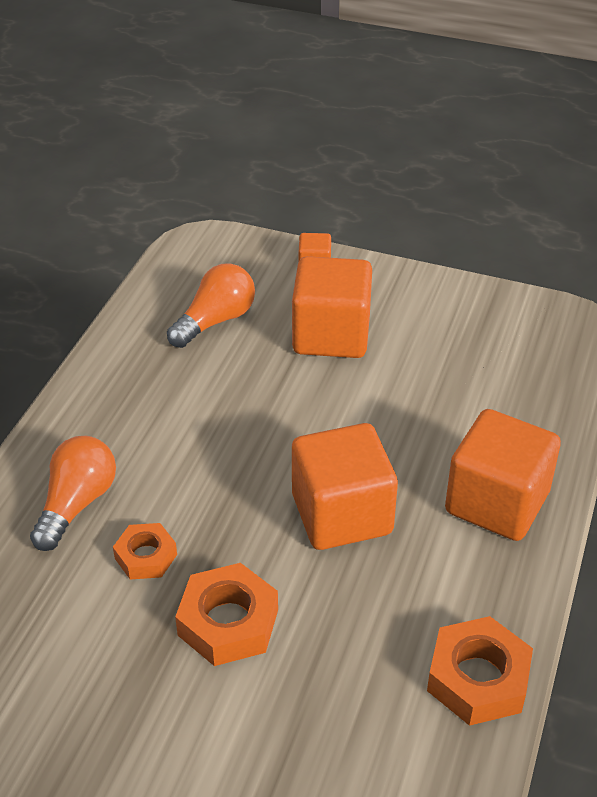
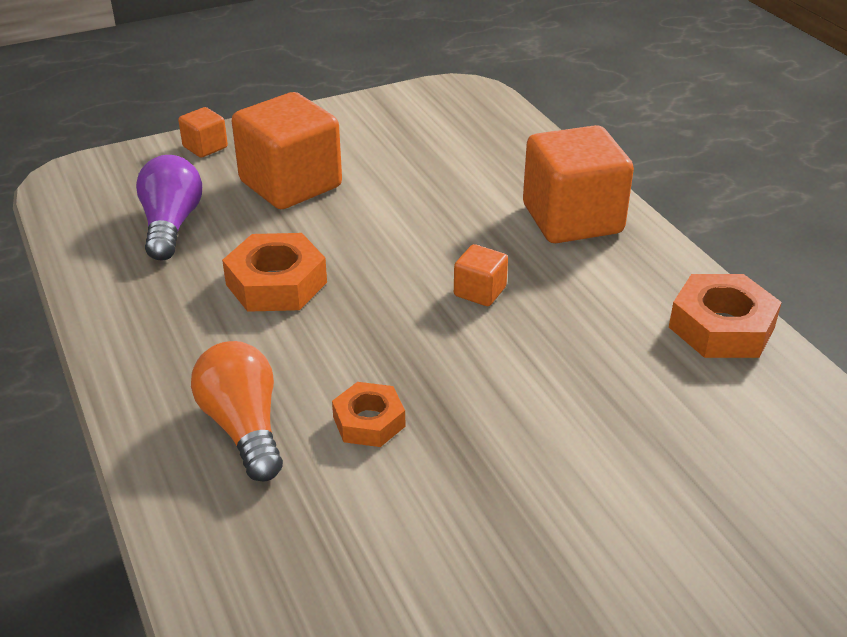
camera: 45 degrees left, 5 degrees down
orange light bulb [167,263,255,348] -> purple light bulb [136,155,202,260]
orange nut [175,563,278,666] -> orange nut moved to [222,233,327,312]
orange cube [292,423,398,550] -> orange cube [454,244,508,306], size x0.46

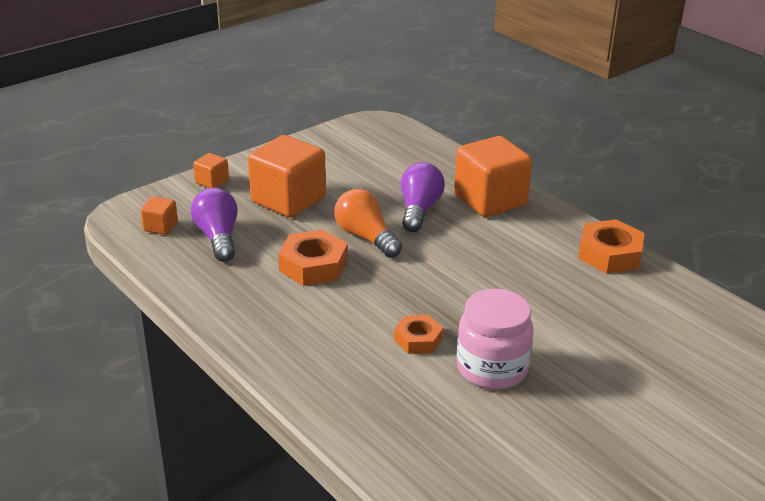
camera: 15 degrees left, 5 degrees down
orange light bulb [191,341,283,481] -> orange light bulb moved to [334,189,402,258]
orange cube [454,244,508,306] -> orange cube moved to [141,197,178,235]
none -> purple light bulb [401,162,445,232]
none -> pink jar [457,289,534,390]

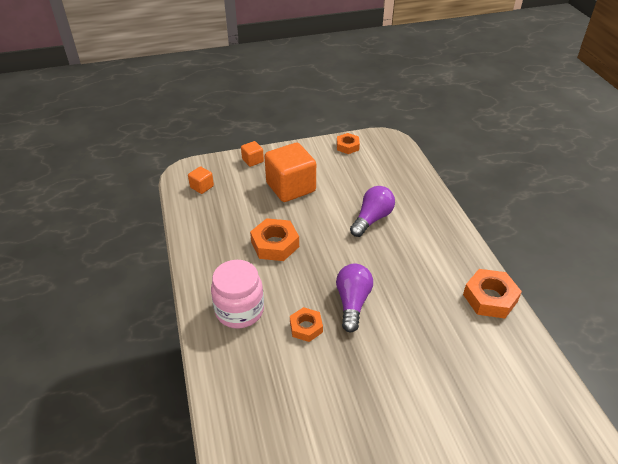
camera: 25 degrees right, 10 degrees up
purple light bulb [191,188,238,262] -> purple light bulb moved to [336,264,373,332]
orange light bulb [334,189,402,258] -> none
orange cube [454,136,532,217] -> none
pink jar [457,289,534,390] -> pink jar moved to [211,260,264,328]
none -> orange nut [337,133,360,154]

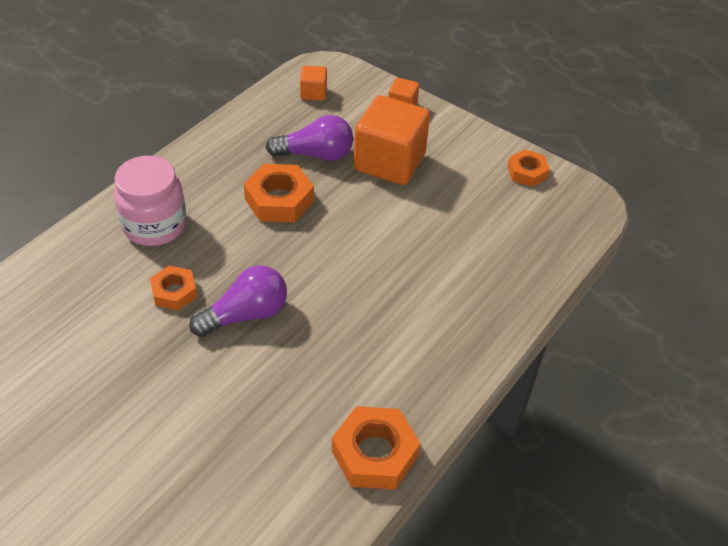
camera: 50 degrees right, 5 degrees up
purple light bulb [350,186,395,237] -> purple light bulb moved to [266,115,353,161]

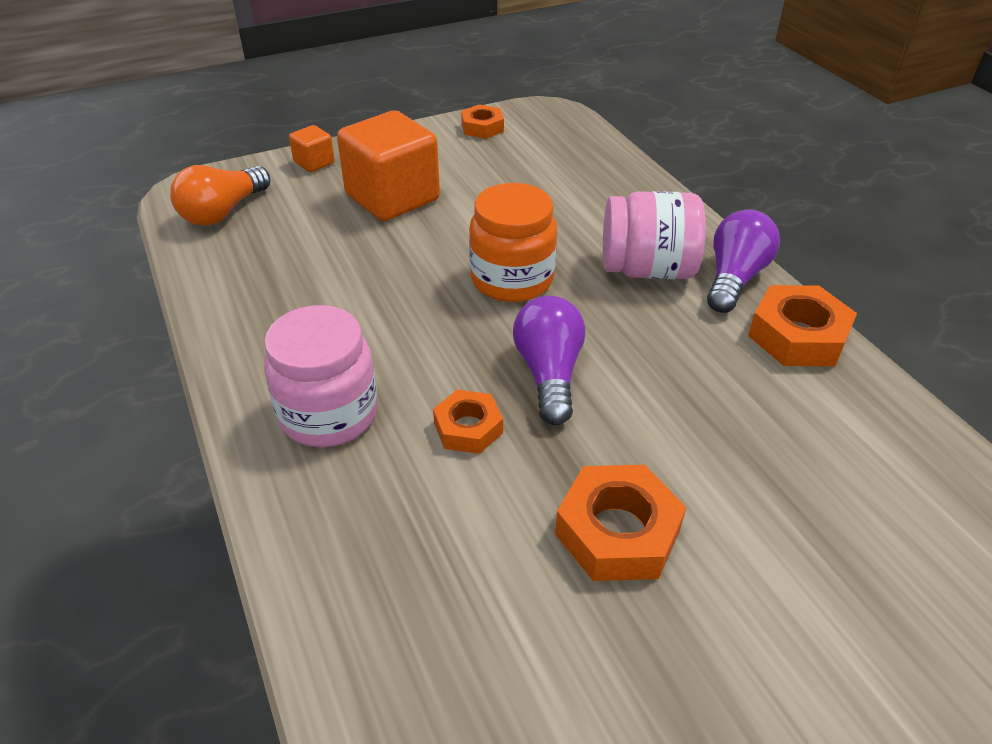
camera: 60 degrees left, 5 degrees down
orange nut [244,164,314,222] -> orange nut moved to [555,465,687,581]
purple light bulb [266,115,353,161] -> purple light bulb moved to [707,210,780,313]
orange cube [300,66,327,101] -> orange light bulb [170,165,270,226]
none -> orange jar [469,183,557,302]
none -> pink jar [603,191,706,279]

